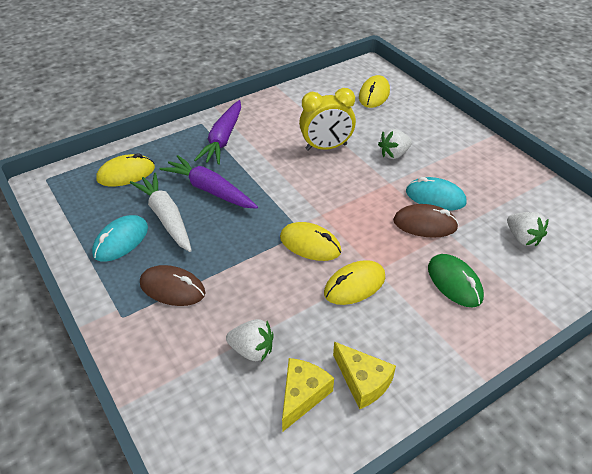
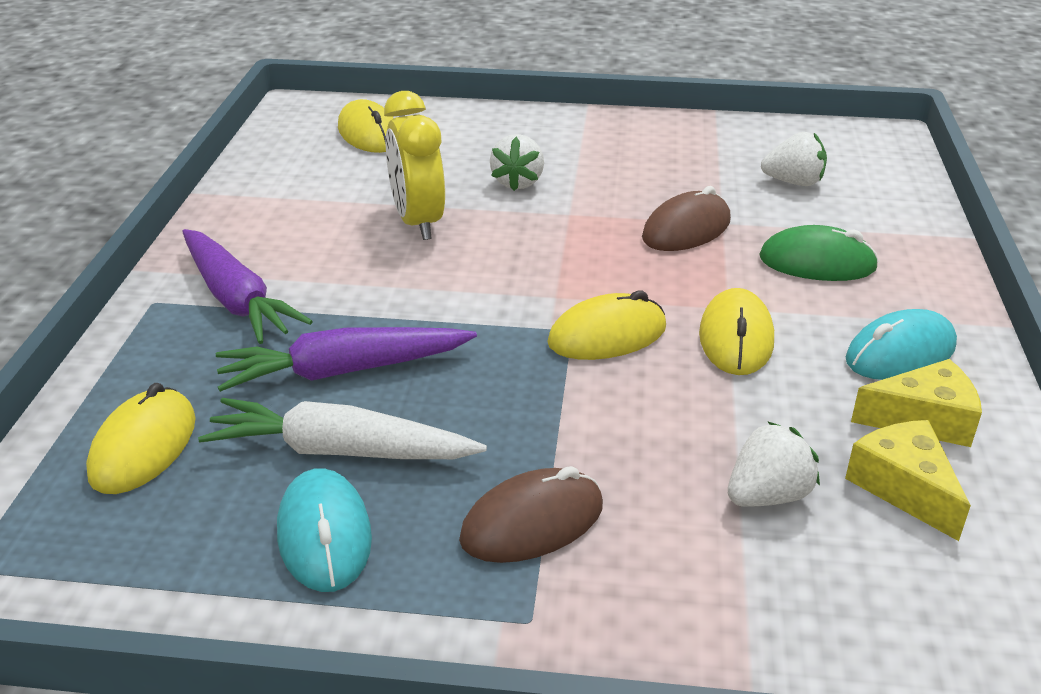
camera: 50 degrees left, 10 degrees down
yellow clock [299,88,356,151] -> yellow clock turned 135 degrees clockwise [384,91,445,240]
turquoise mouse [406,177,467,211] -> turquoise mouse moved to [845,309,957,380]

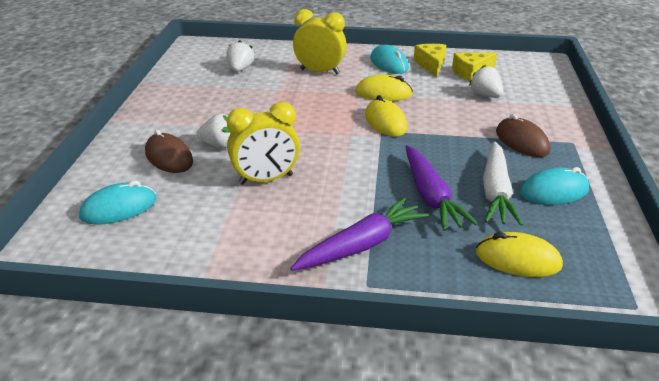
camera: 90 degrees left, 0 degrees up
yellow mouse [338,99,394,153] -> turquoise mouse [79,181,156,225]
brown mouse [642,186,731,251] -> brown mouse moved to [145,130,193,173]
green mouse [759,225,879,281] -> yellow clock [293,9,347,74]

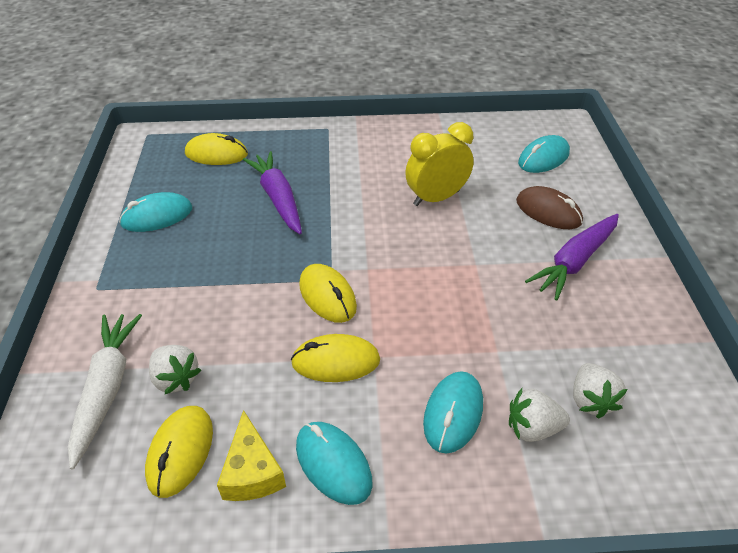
camera: 170 degrees right, 10 degrees up
white strawberry [196,113,231,148] -> white strawberry moved to [509,388,570,442]
purple carrot [290,197,429,271] -> purple carrot moved to [525,214,619,300]
yellow clock [293,9,347,74] -> turquoise mouse [423,371,483,454]
yellow cheese [452,52,497,81] -> yellow mouse [145,406,213,498]
white carrot [483,141,523,226] -> white carrot moved to [68,314,142,469]
brown mouse [496,114,550,157] -> none

